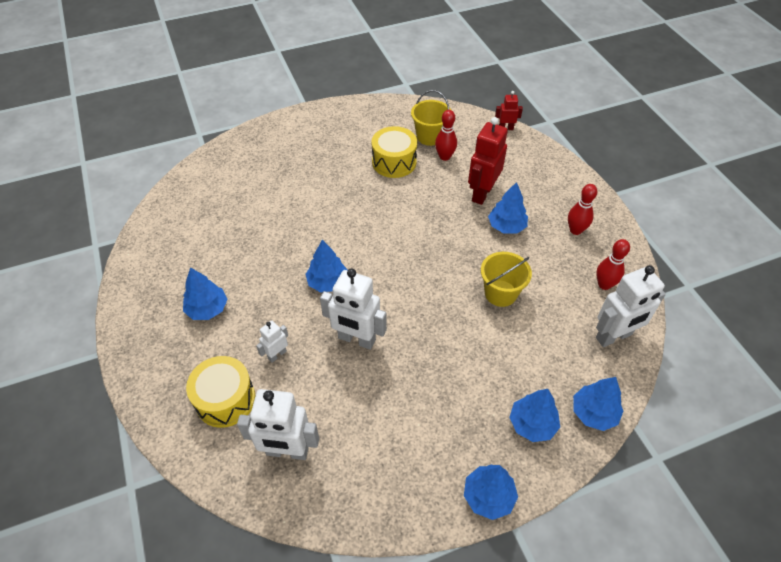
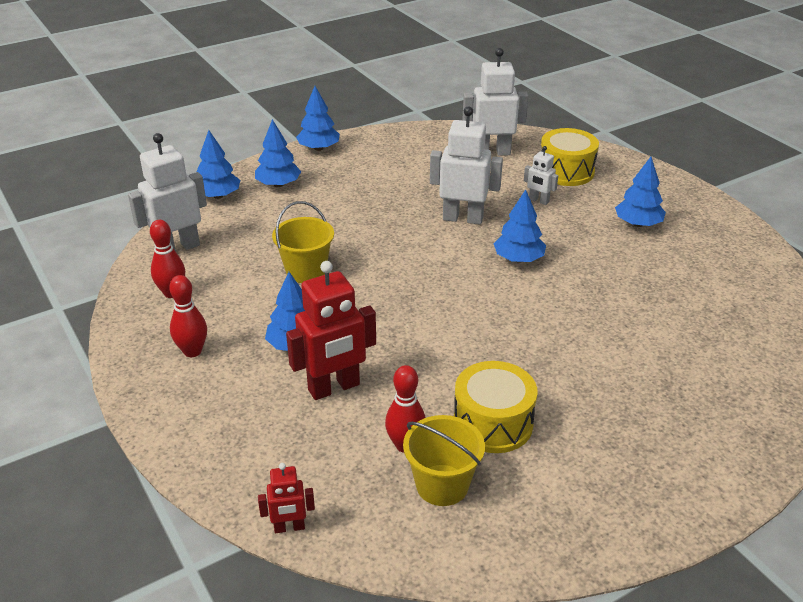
camera: 170 degrees right, 15 degrees down
white robot [256,320,288,363] -> white robot turned 90 degrees clockwise [524,146,558,205]
red robot [468,117,508,205] -> red robot turned 45 degrees clockwise [286,261,376,400]

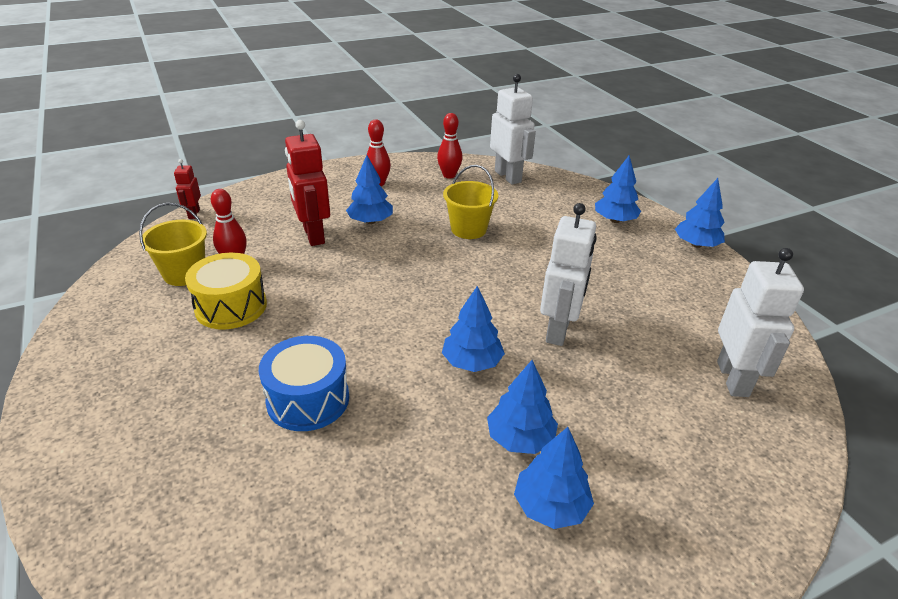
camera: 95 degrees right, 0 degrees up
blue tree [197,130,240,199] -> blue tree moved to [487,360,558,454]
white robot [524,146,558,205] -> none
yellow drum [541,128,599,186] -> none
none -> blue drum [259,336,349,431]

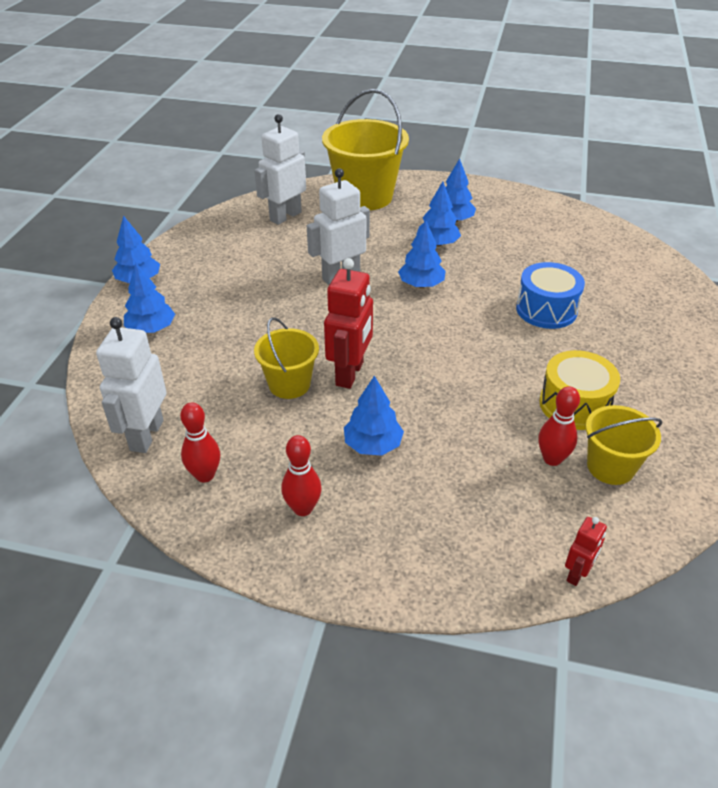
camera: 140 degrees left, 5 degrees up
red robot [285,120,330,246] -> red robot moved to [324,258,373,389]
none -> yellow bucket [322,89,409,210]

